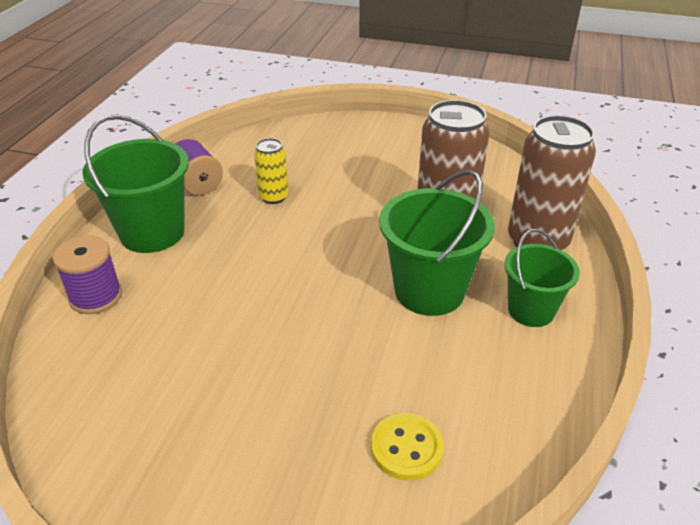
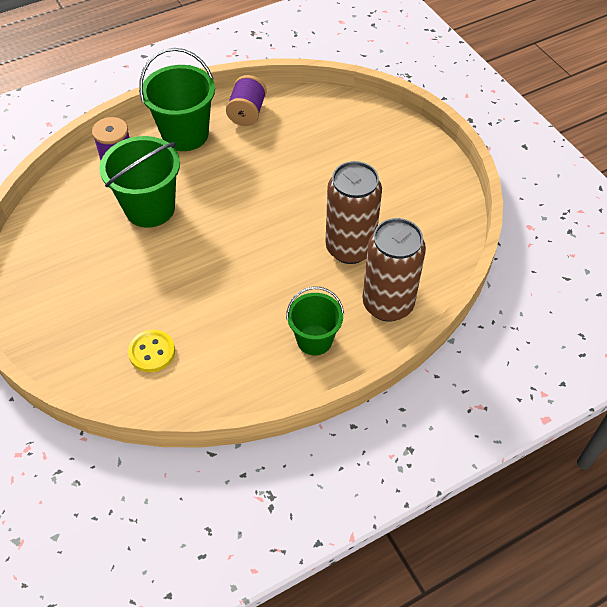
camera: 45 degrees right, 15 degrees up
yellow can [254,138,288,204] -> none
green bucket [379,170,495,316] -> green bucket moved to [99,136,180,228]

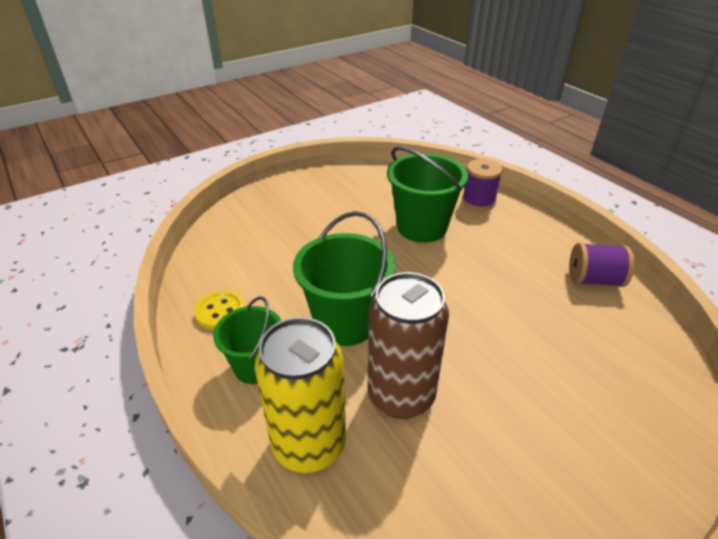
camera: 85 degrees right, 15 degrees down
yellow button [128,330,175,372] -> yellow button moved to [194,291,245,330]
green bucket [139,48,215,151] -> green bucket moved to [293,211,395,346]
brown can [363,218,426,322] -> yellow can [255,317,346,473]

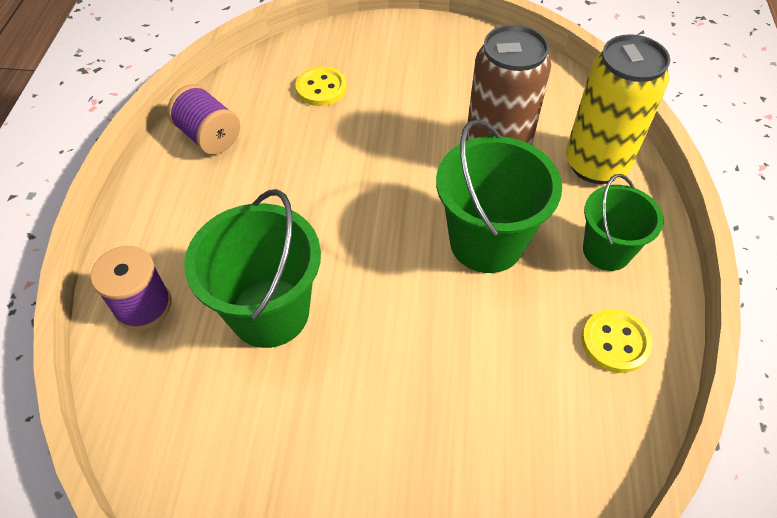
camera: 140 degrees left, 15 degrees up
none -> yellow button [295,67,347,106]

